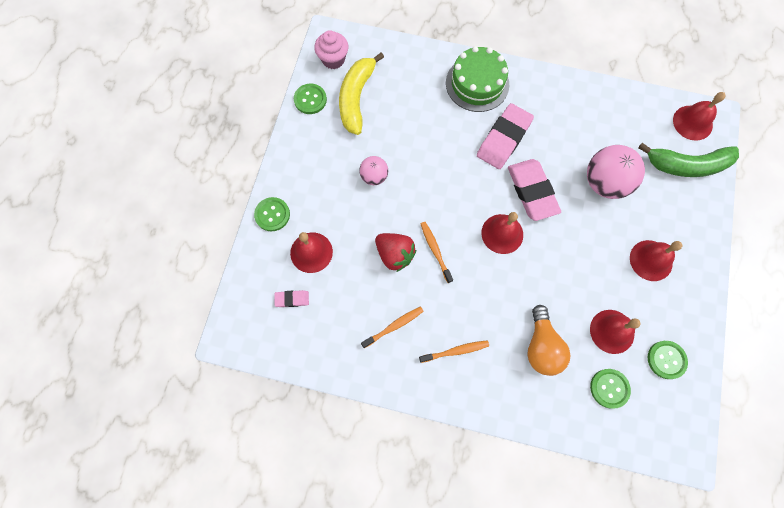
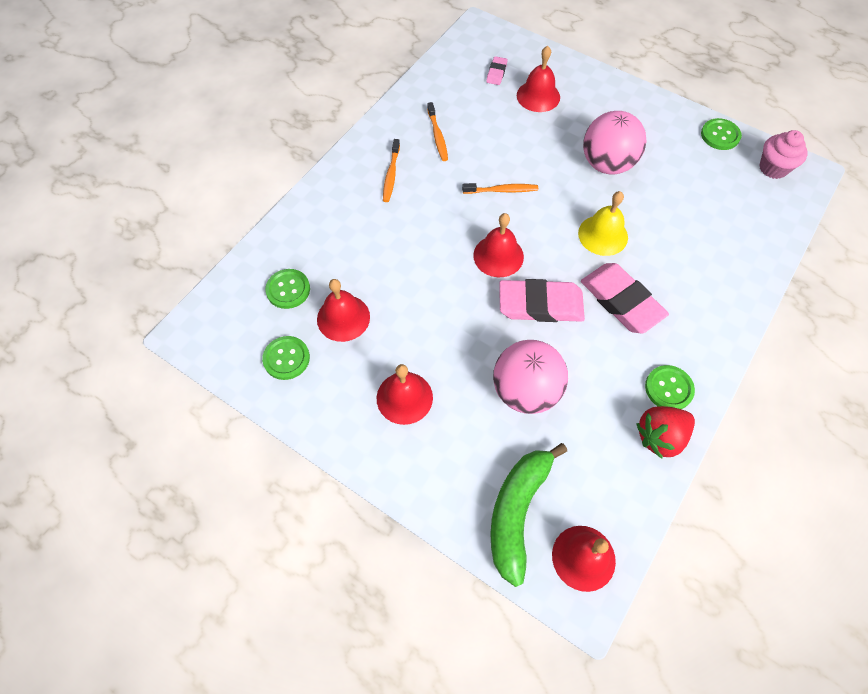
camera: 110 degrees right, 10 degrees down
green button [254,197,290,231] -> green button moved to [645,365,695,409]
yellow banana [339,53,384,135] -> none
pink ball [359,156,388,185] -> pink ball [583,111,647,174], size x1.80
red strawberry [375,233,416,272] -> red strawberry moved to [636,406,695,459]
green cake [446,46,509,112] -> none
orange light bulb [527,305,570,376] -> none
none -> yellow bell [578,191,628,256]

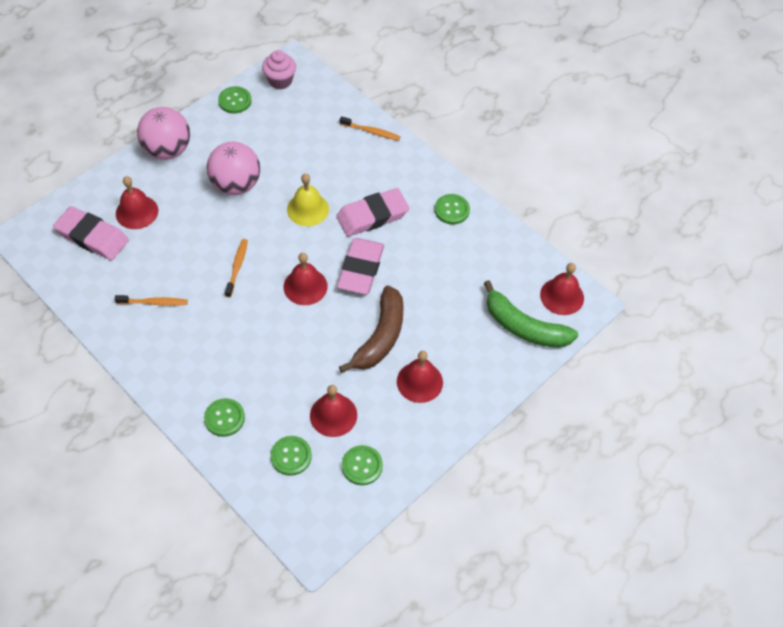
camera: 80 degrees left, 5 degrees down
orange toothbrush [383,139,400,202] -> orange toothbrush moved to [340,116,401,141]
pink eraser [486,56,508,85] -> pink eraser [53,206,129,260], size x2.13
pink ball [493,340,568,414] -> pink ball moved to [137,107,190,160]
red strawberry [636,406,695,459] -> none
none -> green button [204,398,245,437]
none -> brown banana [339,285,404,373]

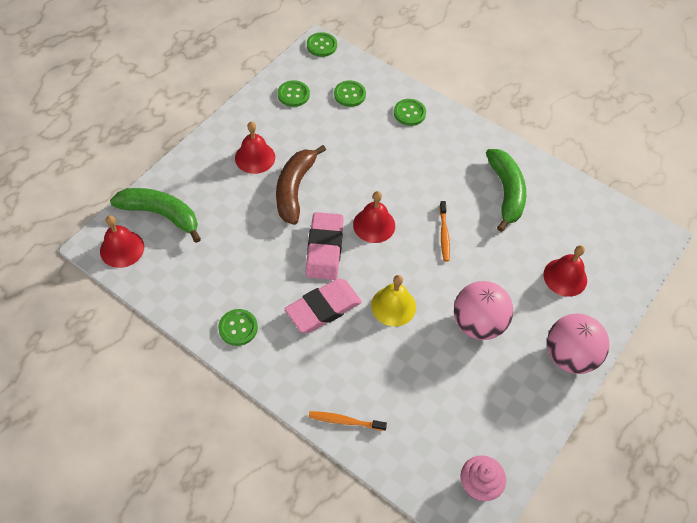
camera: 170 degrees right, 0 degrees up
pink eraser [53,206,129,260] -> none
orange toothbrush [114,295,188,306] -> green banana [486,149,526,232]
green button [218,86,252,114] -> green button moved to [307,32,337,57]
red bell [310,385,357,437] -> none

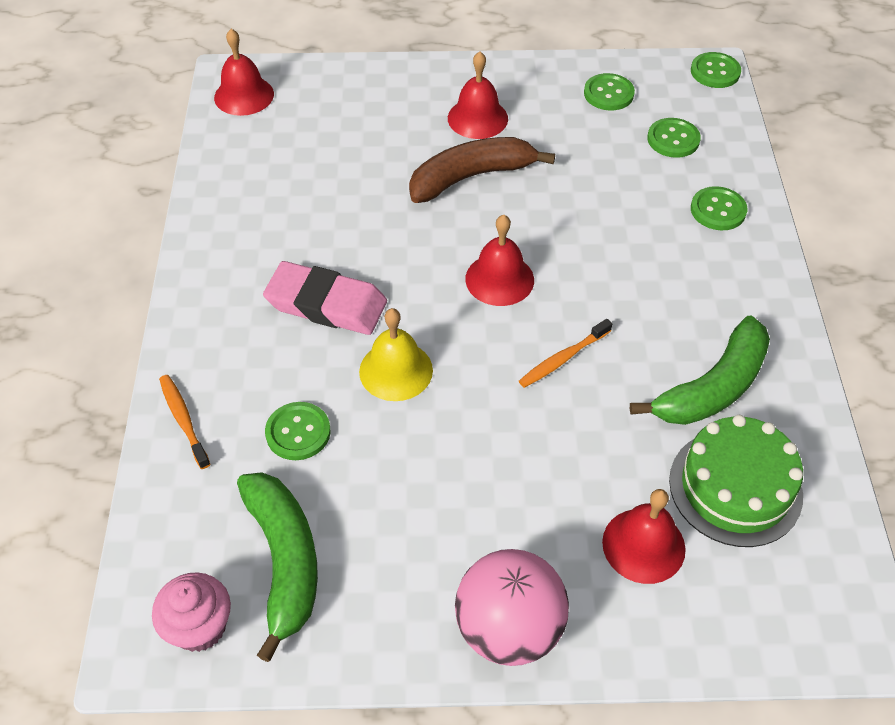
camera: 55 degrees right, 5 degrees down
green banana [110,188,201,243] -> green banana moved to [237,472,318,662]
green button [218,309,258,346] -> green button moved to [265,402,331,460]
pink eraser [306,212,344,280] -> none
pink ball [454,281,513,340] -> none
none -> green cake [669,415,803,547]

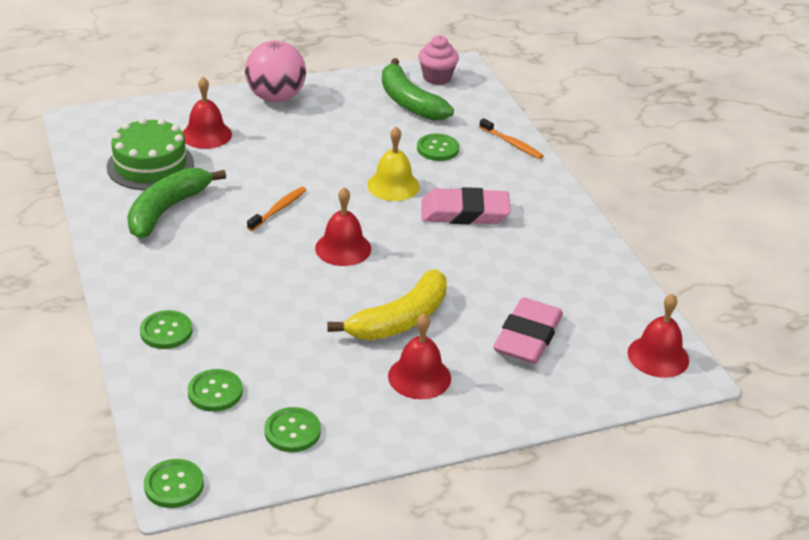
camera: 160 degrees right, 15 degrees down
brown banana [409,137,555,203] -> yellow banana [328,269,447,340]
none -> pink eraser [493,298,563,364]

